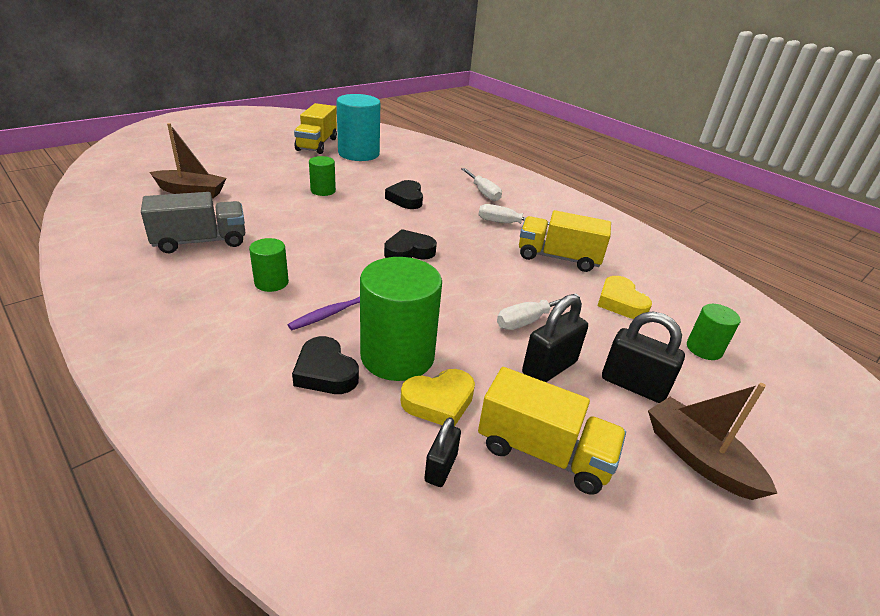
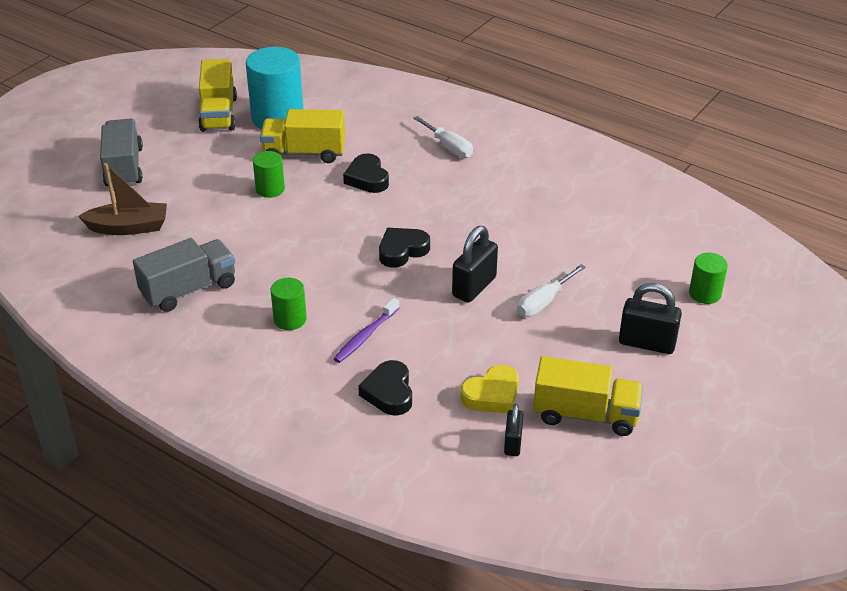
camera: 10 degrees left, 5 degrees up
black heart [292,336,359,394] -> black heart turned 45 degrees clockwise [358,360,412,416]
green cylinder [360,257,442,381] -> none
white screwdriver [479,204,550,225] -> none
yellow truck [519,210,611,272] -> yellow truck moved to [260,109,345,163]
black padlock [522,294,588,382] -> black padlock moved to [452,226,498,303]
yellow heart [597,276,652,319] -> none
brown boat [648,383,777,500] -> none
none -> grey truck [100,119,143,188]

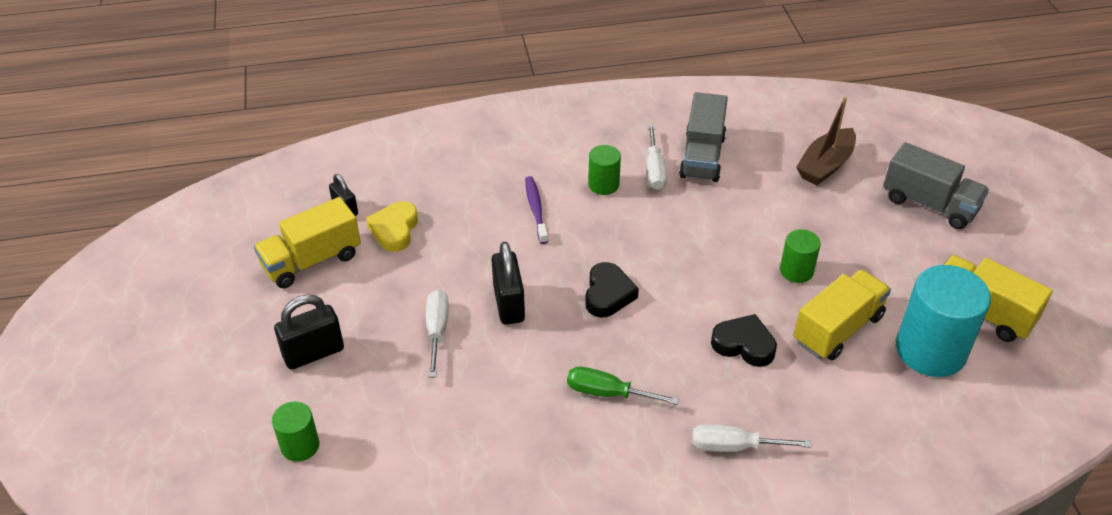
camera: 135 degrees right, 5 degrees up
black heart [358,360,412,416] -> none
none -> green screwdriver [567,367,679,405]
none -> white screwdriver [646,124,667,190]

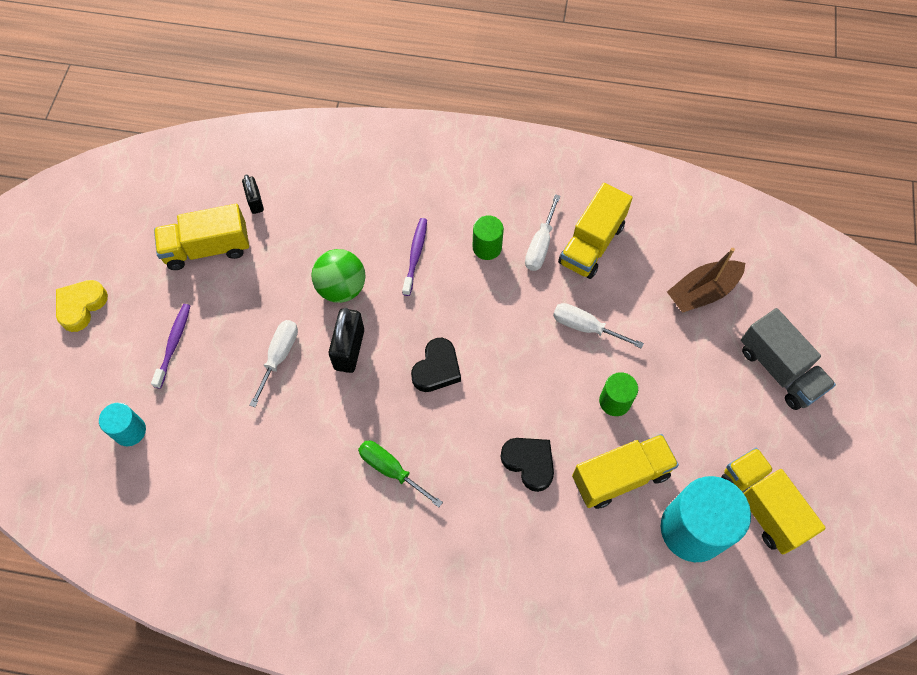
camera: 20 degrees right, 20 degrees up
green cylinder [272,401,319,462] -> turquoise cylinder [99,403,146,446]
black padlock [274,295,344,370] -> purple toothbrush [151,304,190,389]
yellow heart [366,201,418,252] -> yellow heart moved to [56,280,108,332]
grey truck [679,92,728,182] -> yellow truck [558,183,633,279]
white screwdriver [692,424,811,452] -> white screwdriver moved to [553,303,644,349]
none -> green ball [311,249,366,303]

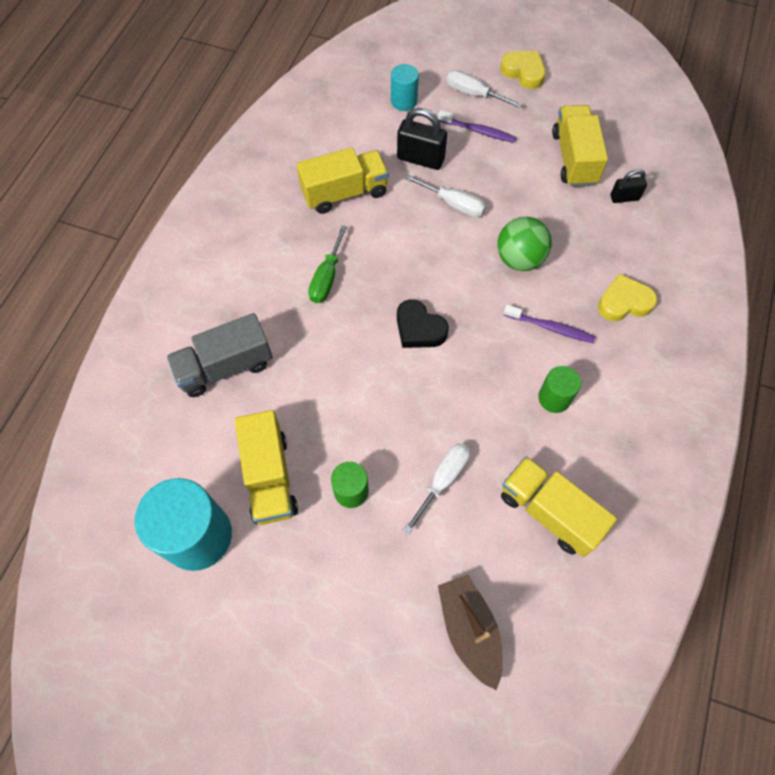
camera: 100 degrees right, 0 degrees up
black padlock [329,308,364,373] -> black padlock moved to [397,108,447,170]
green screwdriver [358,441,443,507] -> green screwdriver turned 150 degrees clockwise [308,225,347,303]
black heart [500,438,554,492] -> none
white screwdriver [525,194,561,271] -> white screwdriver moved to [447,70,523,108]
yellow truck [721,448,826,555] -> yellow truck moved to [296,147,389,214]
grey truck [741,308,836,410] -> grey truck moved to [167,313,273,397]
none -> yellow heart [598,274,657,321]

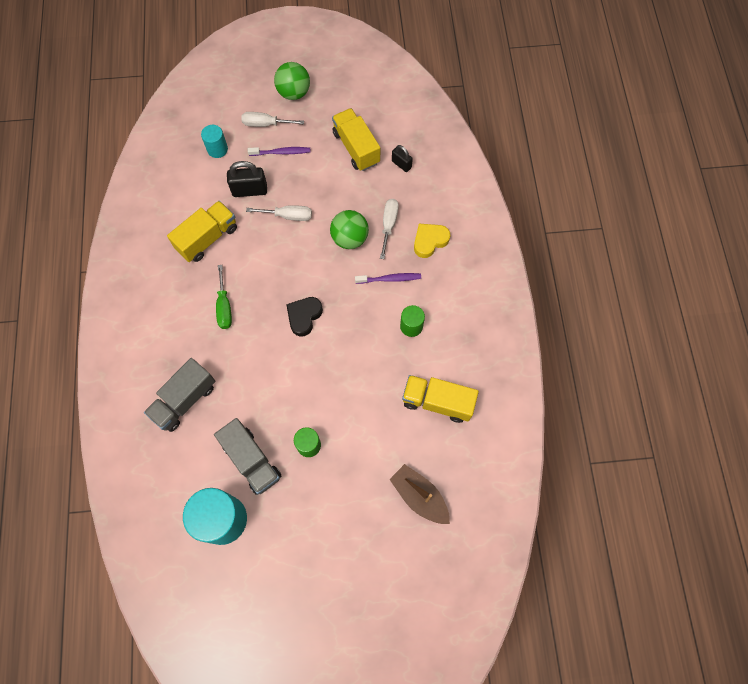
camera: 25 degrees left, 5 degrees up
yellow truck [235,410,298,525] -> grey truck [214,418,281,495]
black heart [397,299,449,348] -> black heart turned 105 degrees clockwise [286,297,323,337]
white screwdriver [404,443,470,534] -> white screwdriver moved to [380,199,399,259]
yellow heart [500,51,546,89] -> green ball [274,62,310,100]
black padlock [610,169,647,203] -> black padlock turned 75 degrees clockwise [392,145,413,172]

